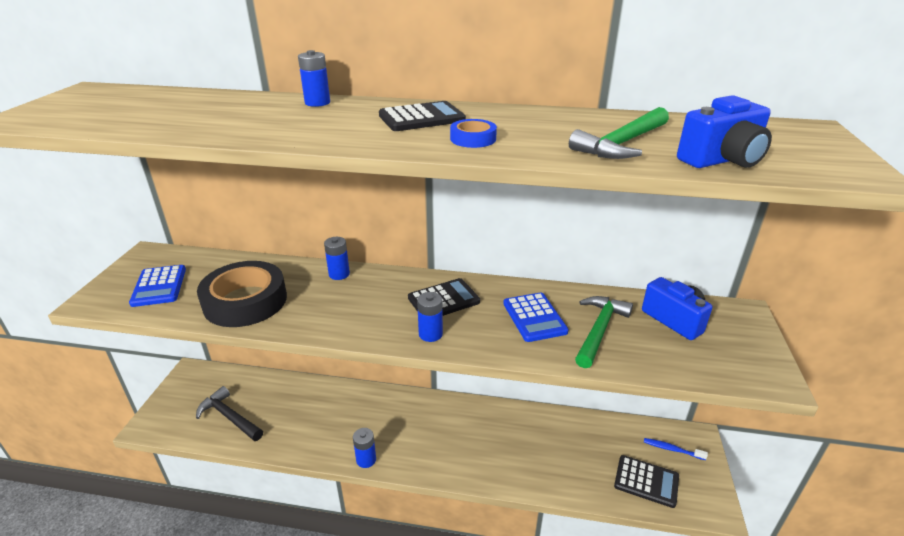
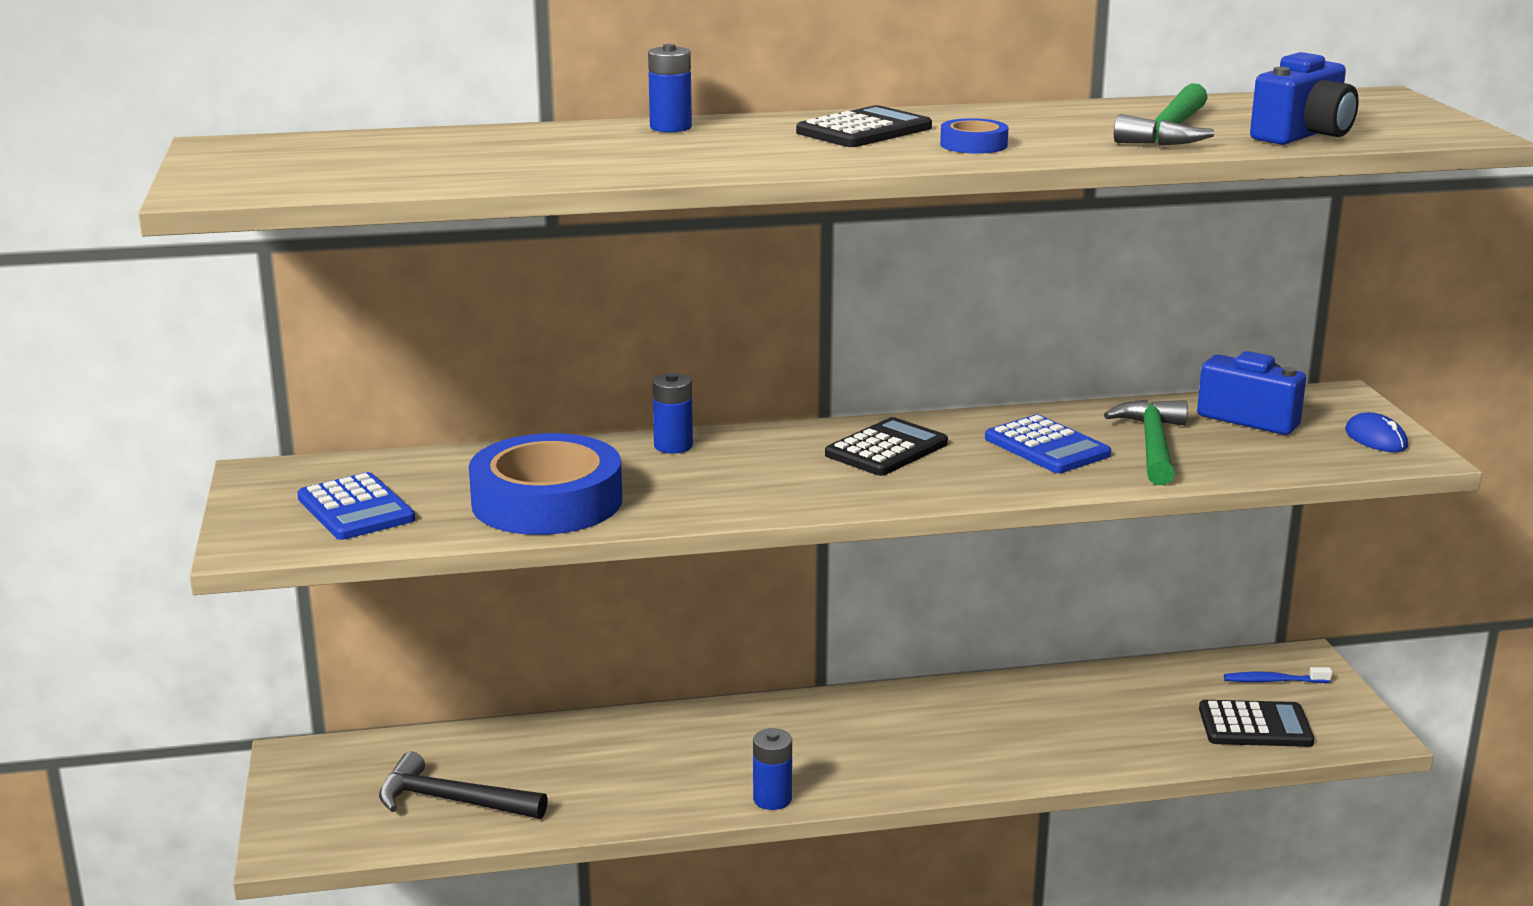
camera: 20 degrees left, 10 degrees down
black tape [197,261,287,327] -> blue tape [469,433,622,535]
blue battery [417,292,443,342] -> none
none -> blue mouse [1345,412,1408,452]

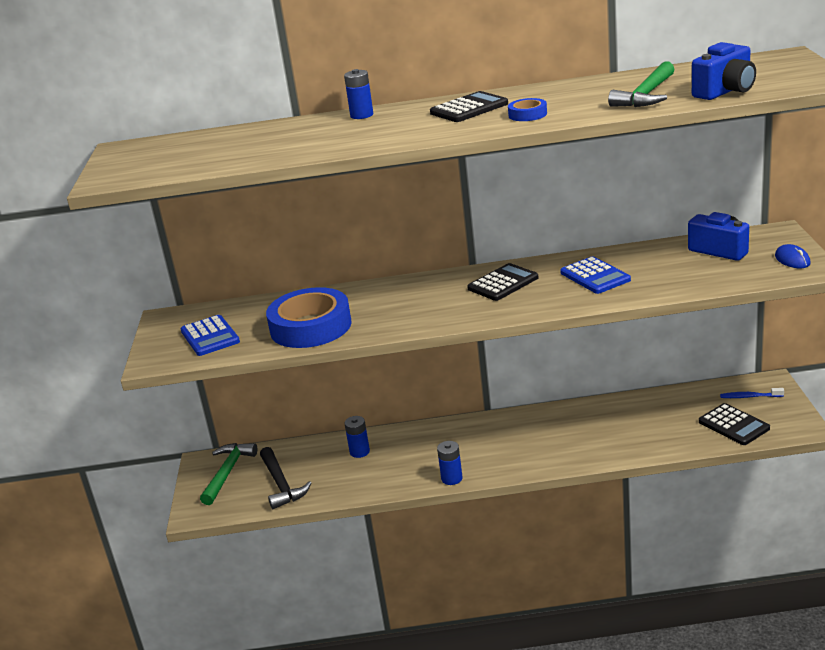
camera: 10 degrees right, 5 degrees up
black hammer [379,752,548,819] -> black hammer turned 135 degrees counterclockwise [260,447,312,509]
blue battery [652,373,693,454] -> blue battery moved to [344,416,370,458]
green hammer [1104,400,1188,485] -> green hammer moved to [200,443,257,505]
black calculator [1199,700,1314,747] -> black calculator turned 45 degrees clockwise [699,403,770,445]

